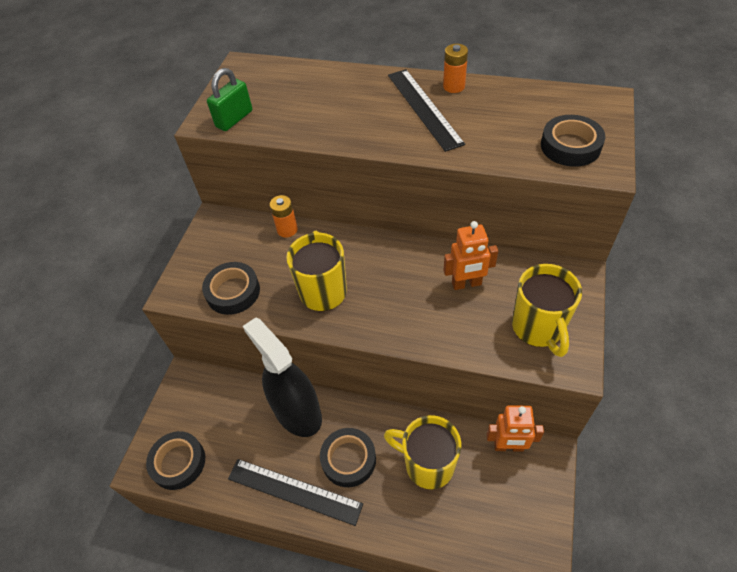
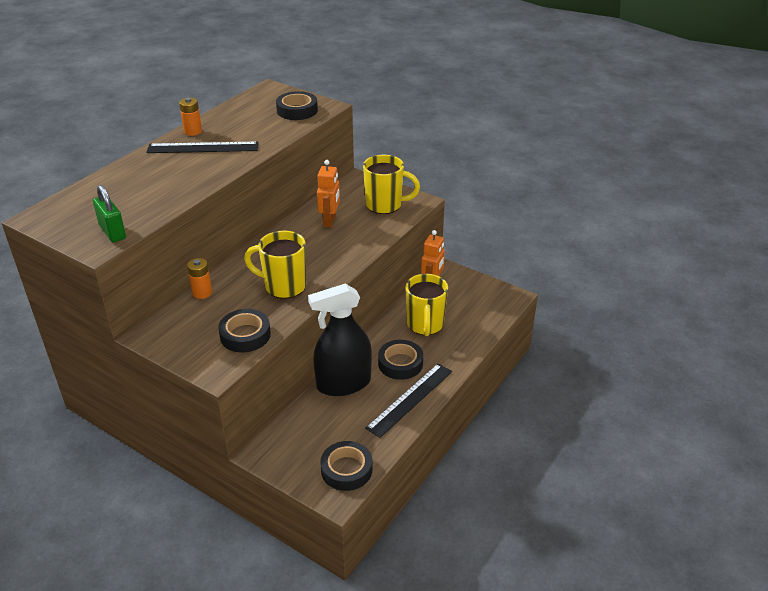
camera: 75 degrees left, 15 degrees down
yellow mug [384,415,461,489] -> yellow mug turned 45 degrees counterclockwise [406,274,448,336]

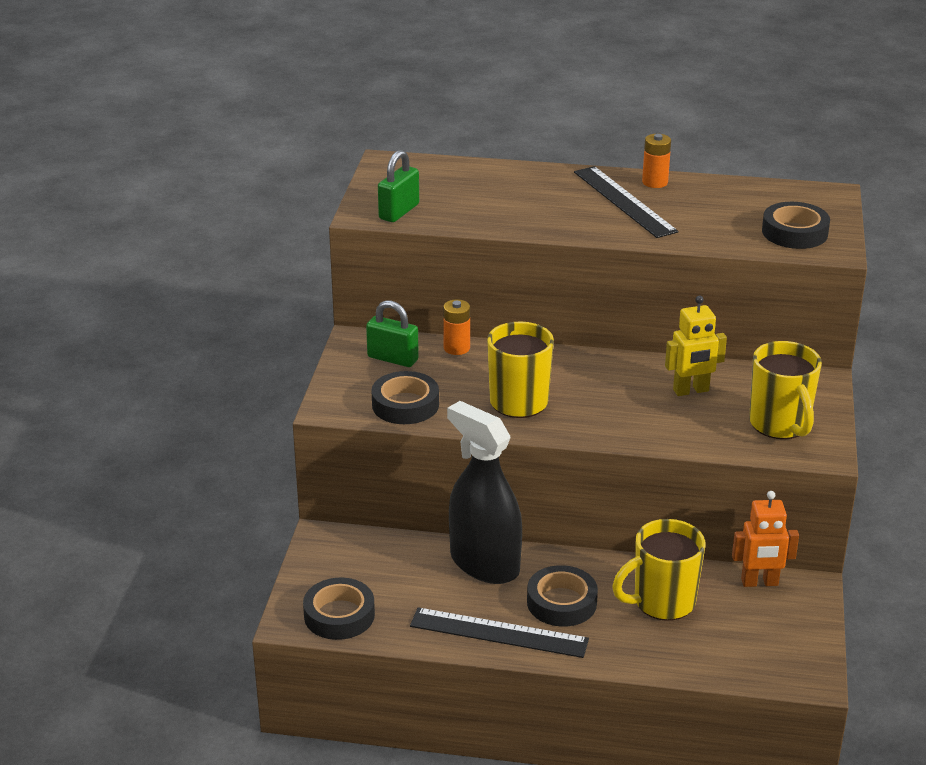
camera: 65 degrees right, 5 degrees down
orange robot [317,160,340,228] -> yellow robot [665,296,727,396]
none -> green padlock [366,300,419,367]

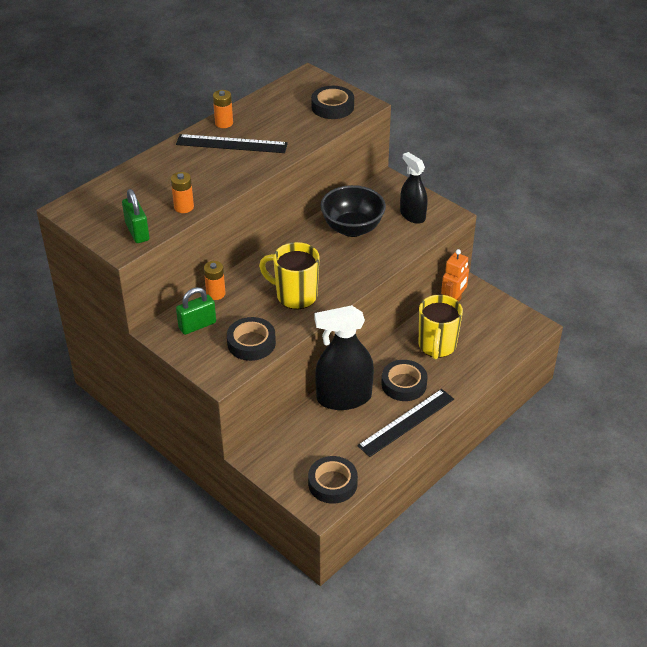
camera: 55 degrees left, 10 degrees up
yellow robot [665,296,727,396] -> black bowl [320,185,386,237]
yellow mug [749,341,822,439] -> black spray bottle [400,152,428,224]
none -> orange battery [171,172,194,213]

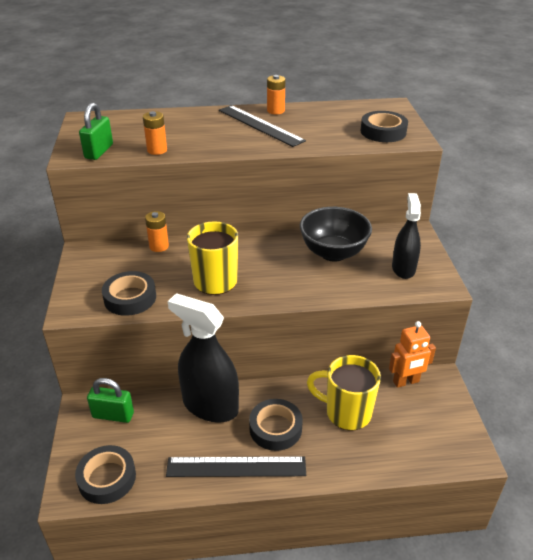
camera: 40 degrees right, 5 degrees down
green padlock [176,287,216,335] -> green padlock moved to [87,378,134,423]
yellow mug [419,295,463,360] -> yellow mug turned 60 degrees clockwise [307,355,381,431]

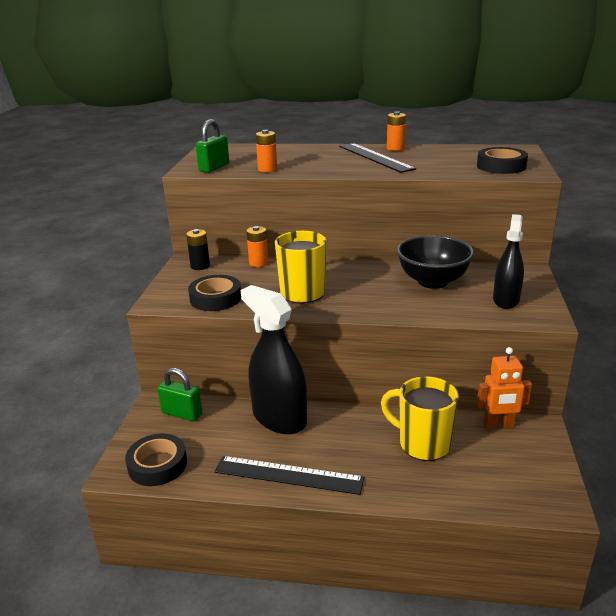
camera: 15 degrees right, 10 degrees down
black tape [249,399,303,451] -> none
none -> black battery [186,229,210,270]

